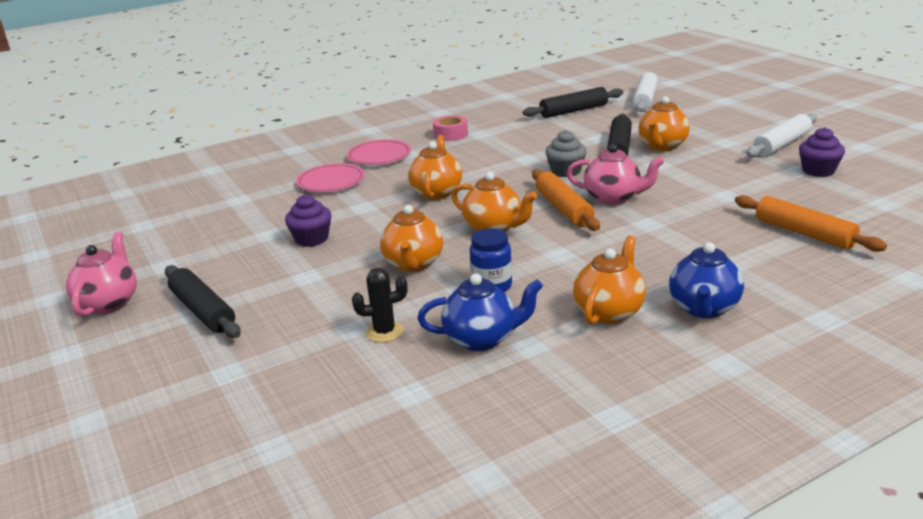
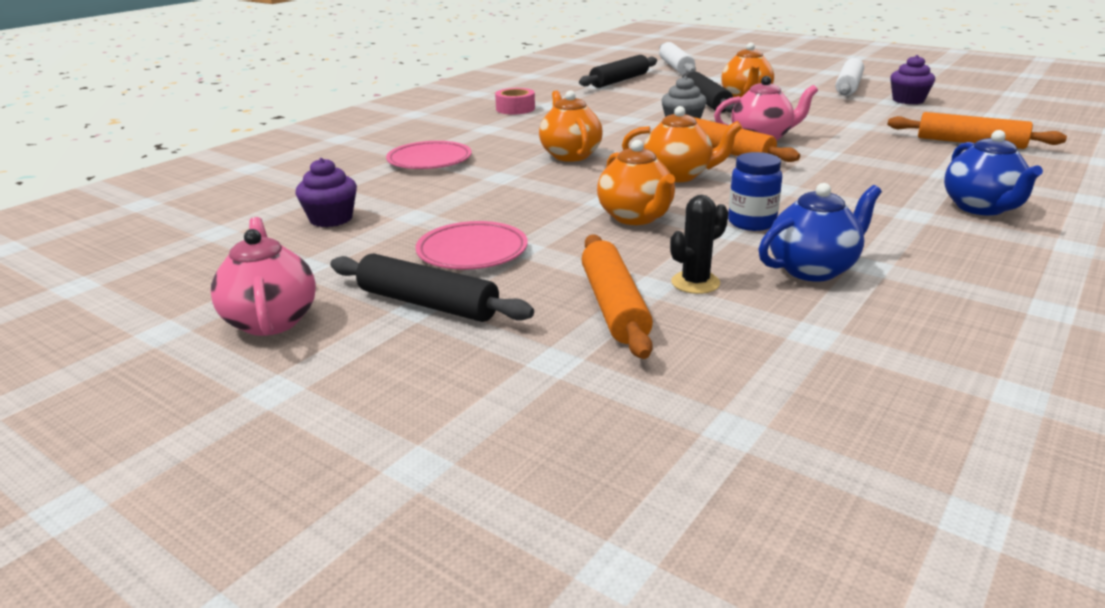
camera: 25 degrees left, 0 degrees up
purple cupcake [285,194,331,247] -> purple cupcake moved to [295,158,357,227]
pink plate [347,139,411,165] -> pink plate moved to [415,221,528,270]
orange teapot [573,235,646,324] -> none
none -> orange rolling pin [581,234,653,359]

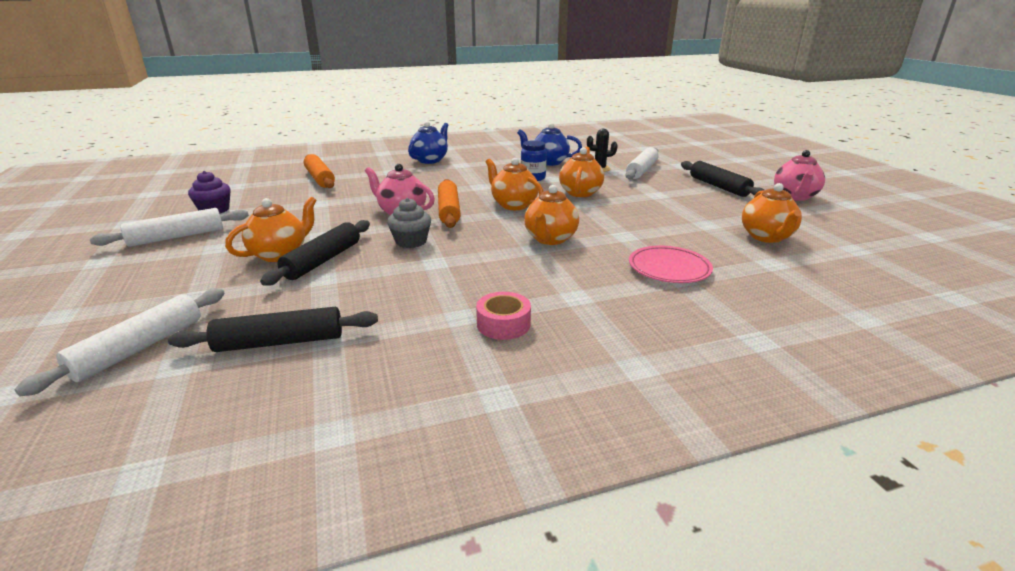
camera: 145 degrees left, 0 degrees up
purple cupcake [295,158,357,227] -> orange teapot [742,183,802,243]
pink plate [415,221,528,270] -> none
orange rolling pin [581,234,653,359] -> white rolling pin [625,147,659,179]

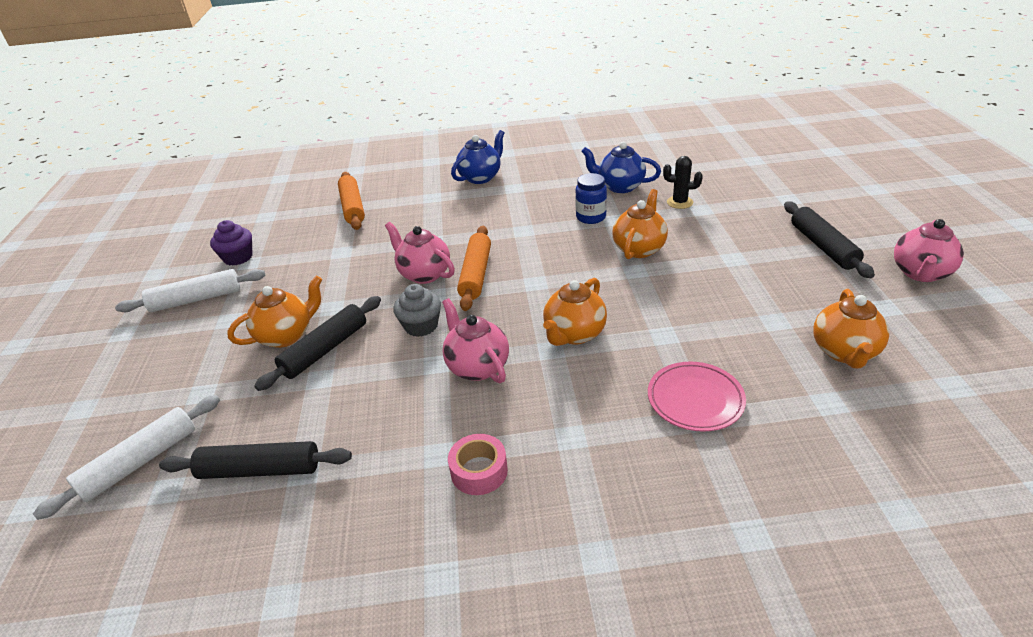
camera: 15 degrees right, 10 degrees up
orange teapot [486,158,543,210] -> none
white rolling pin [625,147,659,179] -> none
none -> pink teapot [442,298,509,383]

